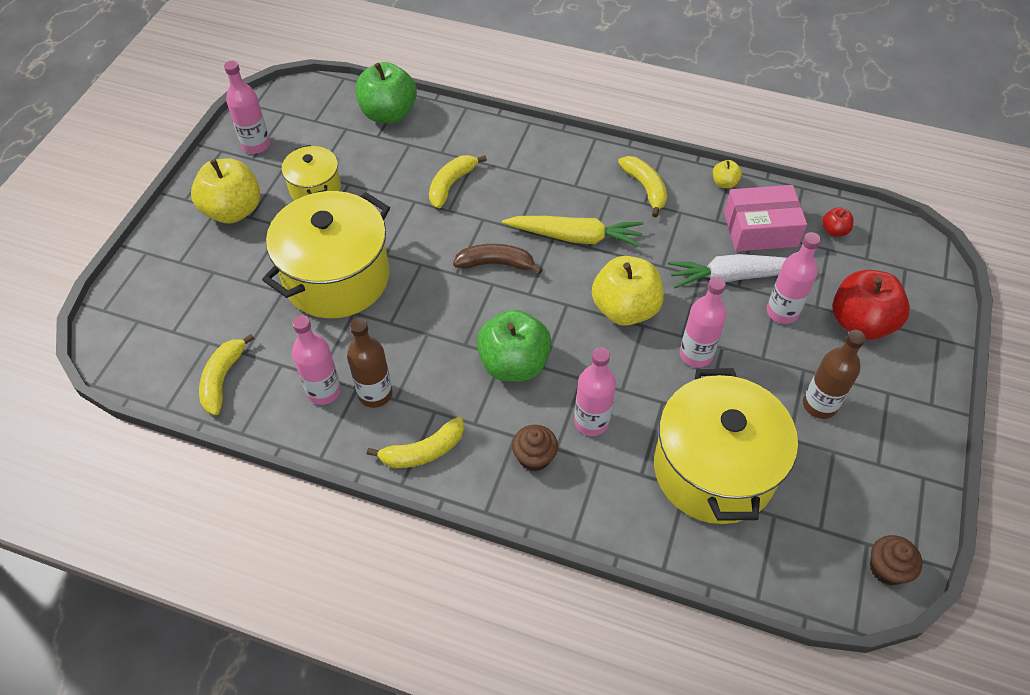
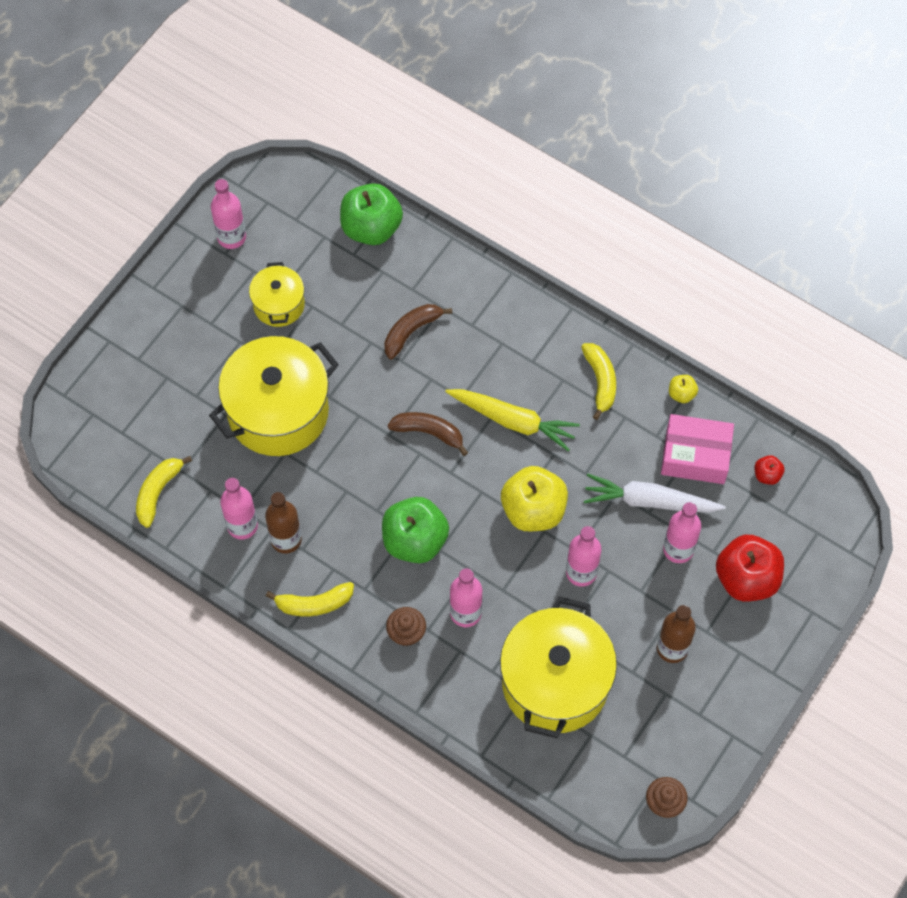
camera: 15 degrees right, 10 degrees up
yellow apple [191,158,260,224] -> none
yellow banana [429,155,487,209] -> brown banana [384,304,452,359]

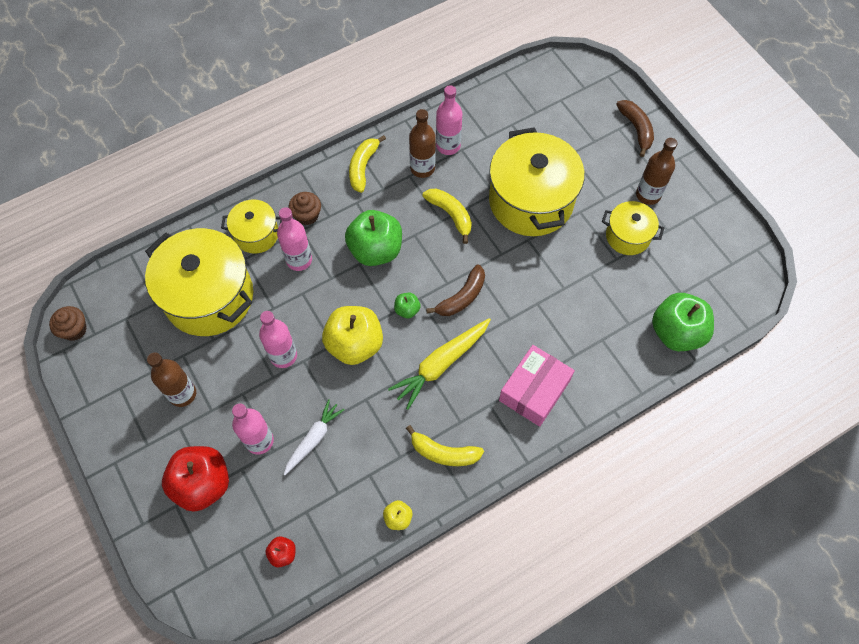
camera: 115 degrees right, 0 degrees up
yellow banana [136,456,192,528] -> yellow banana moved to [422,189,472,244]
pink bottle [211,179,246,249] -> none
brown banana [384,304,452,359] -> brown banana moved to [616,100,654,157]
white carrot [584,474,726,513] -> white carrot [284,399,345,475], size x0.66
pink box [661,414,734,484] -> pink box moved to [499,345,575,427]
none -> yellow pot [221,199,282,254]
none -> green apple [394,293,421,318]
none -> brown bottle [636,138,677,205]

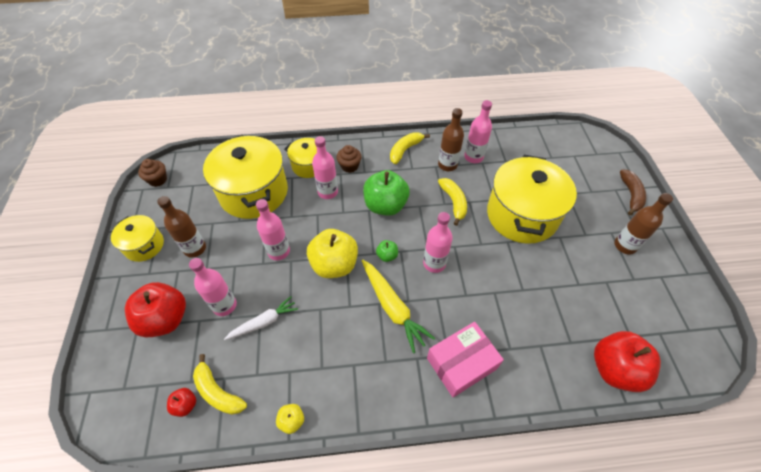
camera: 25 degrees right, 10 degrees down
yellow carrot [388,318,491,410] -> yellow carrot turned 105 degrees counterclockwise [362,260,435,353]
yellow banana [406,425,484,466] -> yellow banana moved to [193,354,247,415]
brown banana [426,264,485,316] -> pink bottle [423,212,453,273]
yellow pot [602,201,664,255] -> yellow pot moved to [111,215,164,262]
green apple [652,293,714,351] -> red apple [594,331,661,392]

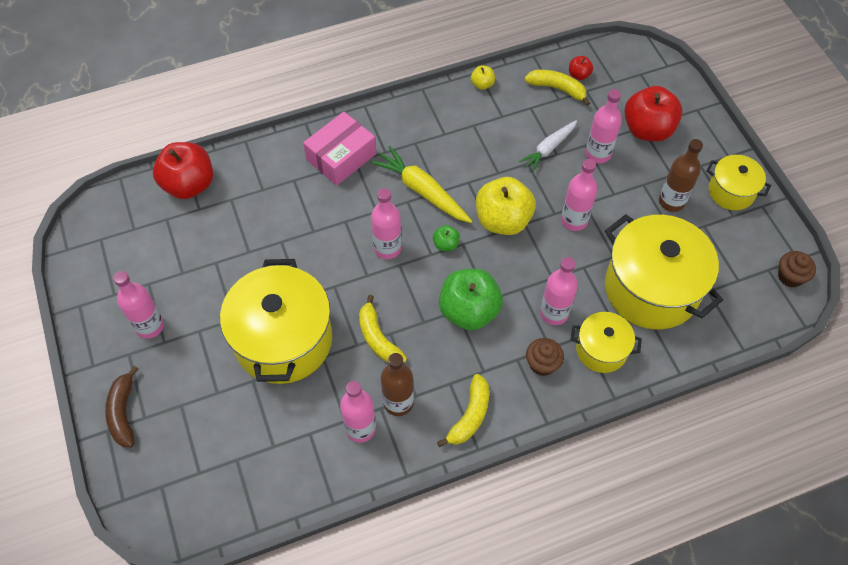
camera: 165 degrees right, 5 degrees up
brown bottle [614,193,673,254] -> pink bottle [113,271,164,339]

